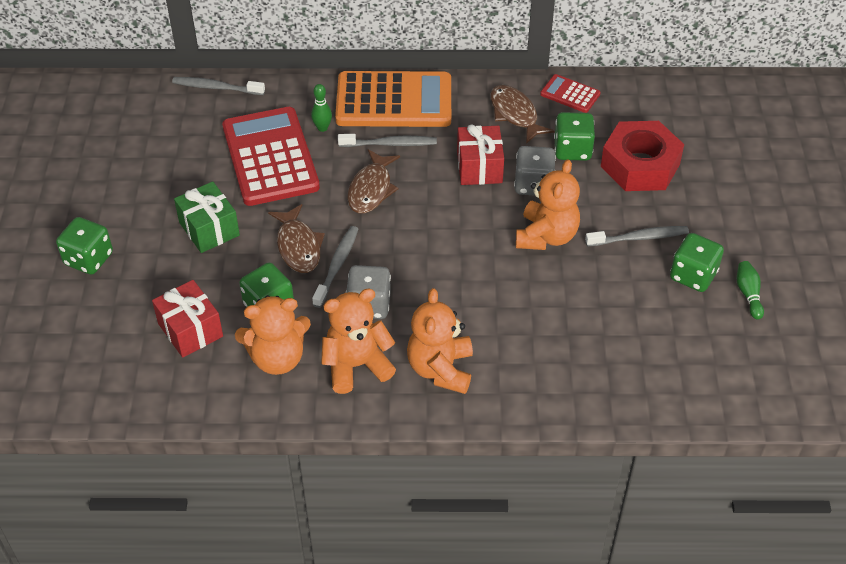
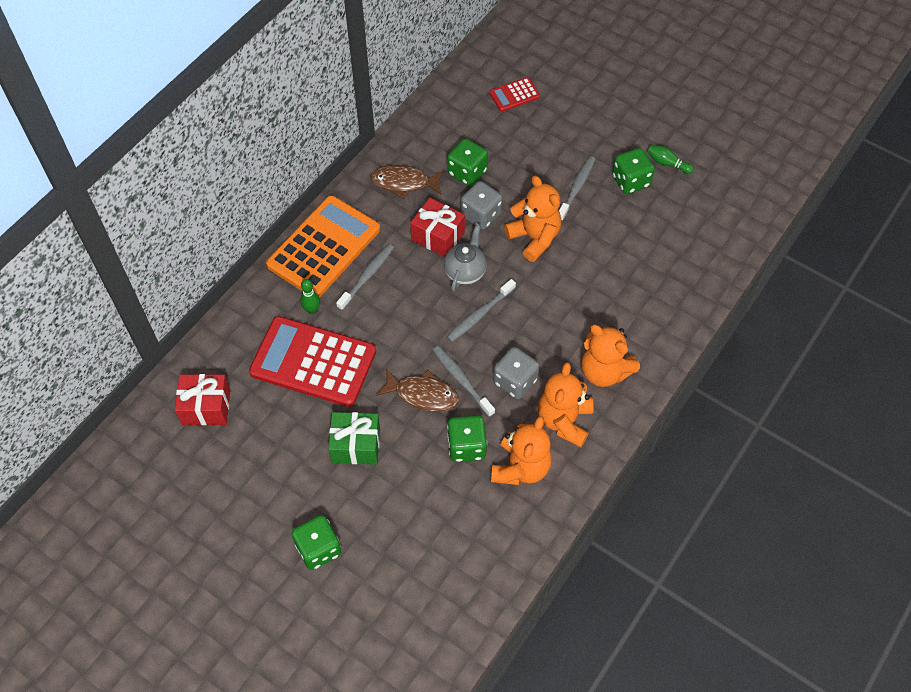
camera: 55 degrees left, 10 degrees up
red gift [152,280,223,358] -> red gift moved to [175,374,230,425]
grey toothbrush [172,77,265,95] -> grey toothbrush moved to [447,279,516,342]
brown fish [347,149,400,213] -> none
red calculator [540,74,601,113] -> red calculator moved to [489,77,540,112]
red nut [601,121,684,191] -> none
none -> grey teapot [444,225,487,292]

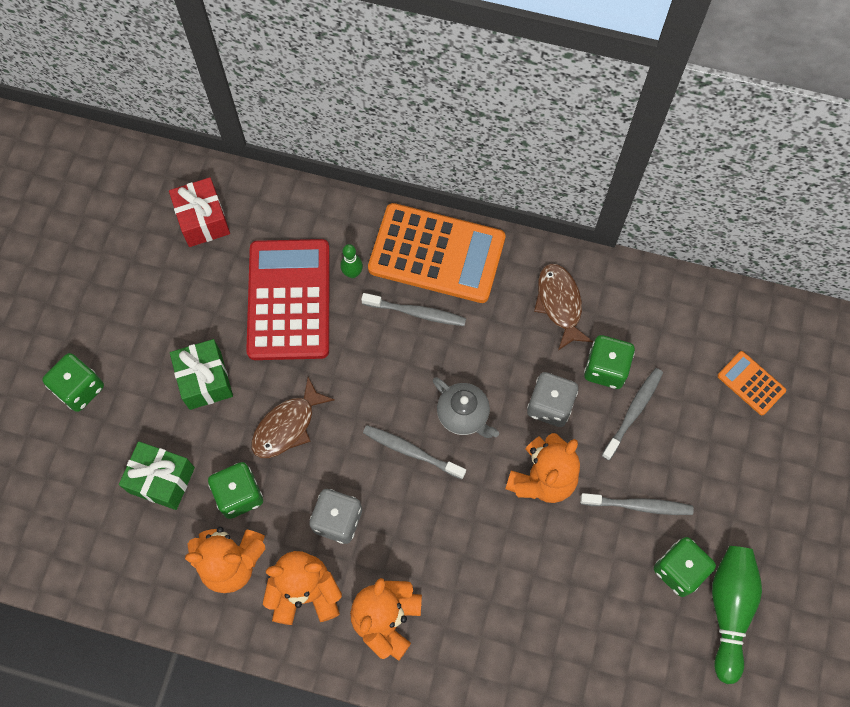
camera: 70 degrees right, 10 degrees up
brown fish [376,368,459,412] -> brown fish turned 45 degrees clockwise [251,377,335,458]
red gift [410,198,465,257] -> none
grey toothbrush [433,346,495,417] -> grey toothbrush moved to [601,368,663,460]
grey teapot [444,225,487,292] -> grey teapot turned 45 degrees clockwise [433,377,499,438]
red calculator [489,77,540,112] -> orange calculator [718,351,786,415]
green bowling pin [647,145,694,174] -> green bowling pin [712,546,762,684], size x1.94
none -> green gift [119,441,195,510]

